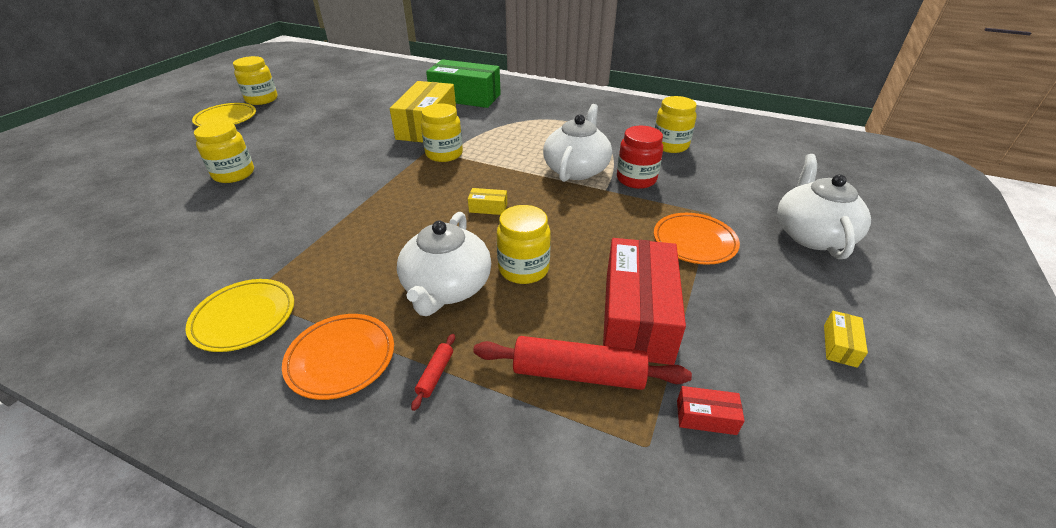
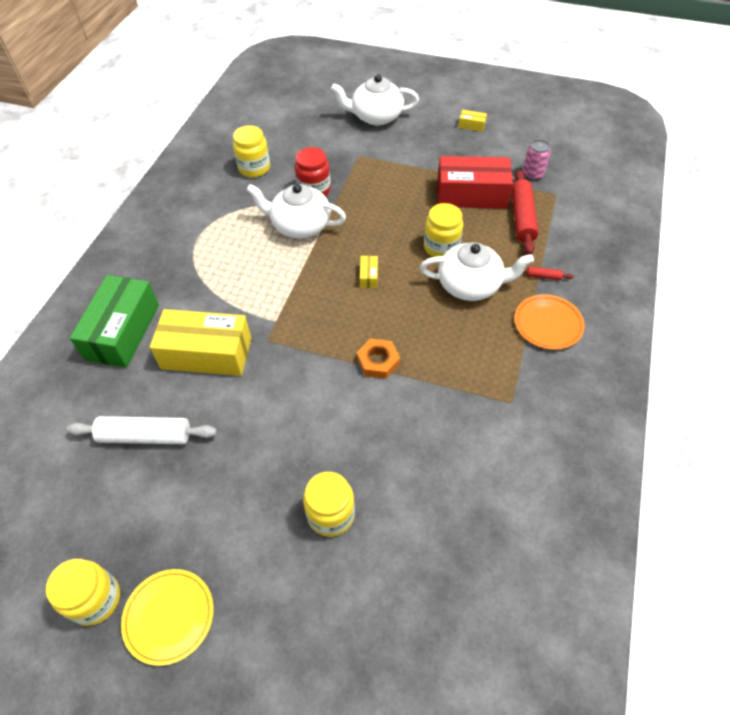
camera: 95 degrees left, 15 degrees up
yellow plate [185,279,294,352] -> none
yellow jar [421,104,463,162] -> none
orange plate [654,213,740,265] -> none
red box [677,386,745,435] -> pink can [523,139,551,180]
none -> white rolling pin [66,416,217,444]
none -> orange nut [357,339,400,379]

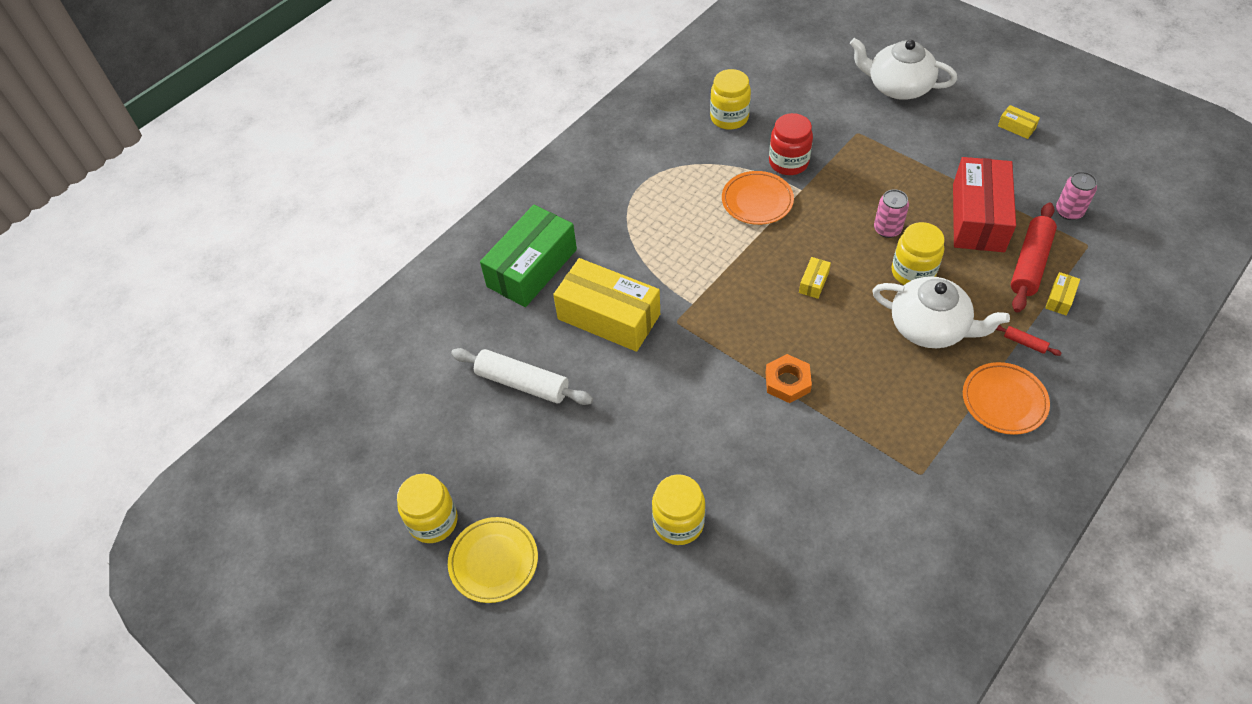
camera: 25 degrees right, 0 degrees up
white teapot [246,184,346,238] -> orange plate [722,171,794,225]
red box [437,156,513,209] -> red box turned 75 degrees clockwise [953,157,1016,252]
none -> pink can [874,189,909,238]
none -> yellow box [1045,272,1080,315]

